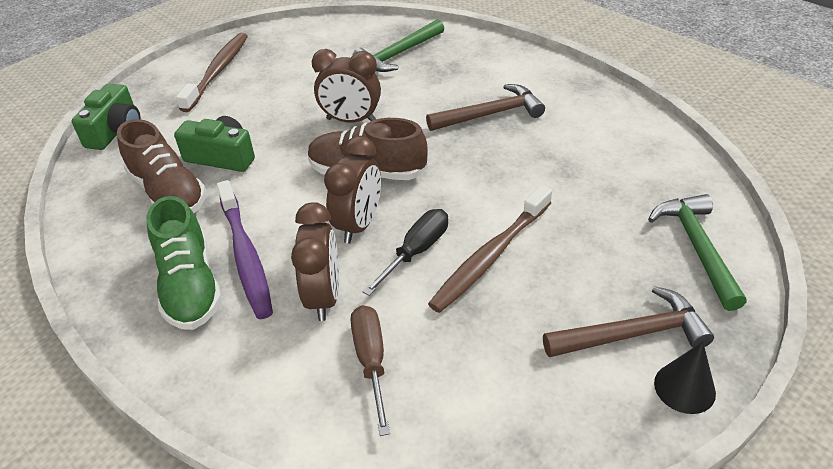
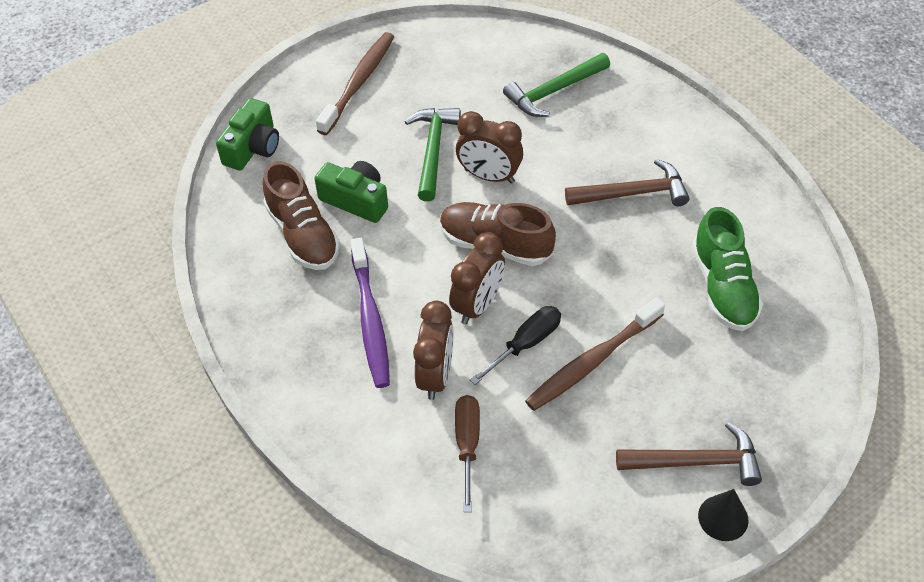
camera: 10 degrees right, 10 degrees up
green shoe [147,196,222,330] -> green shoe moved to [692,207,763,331]
green hammer [648,194,747,311] -> green hammer moved to [405,108,461,201]

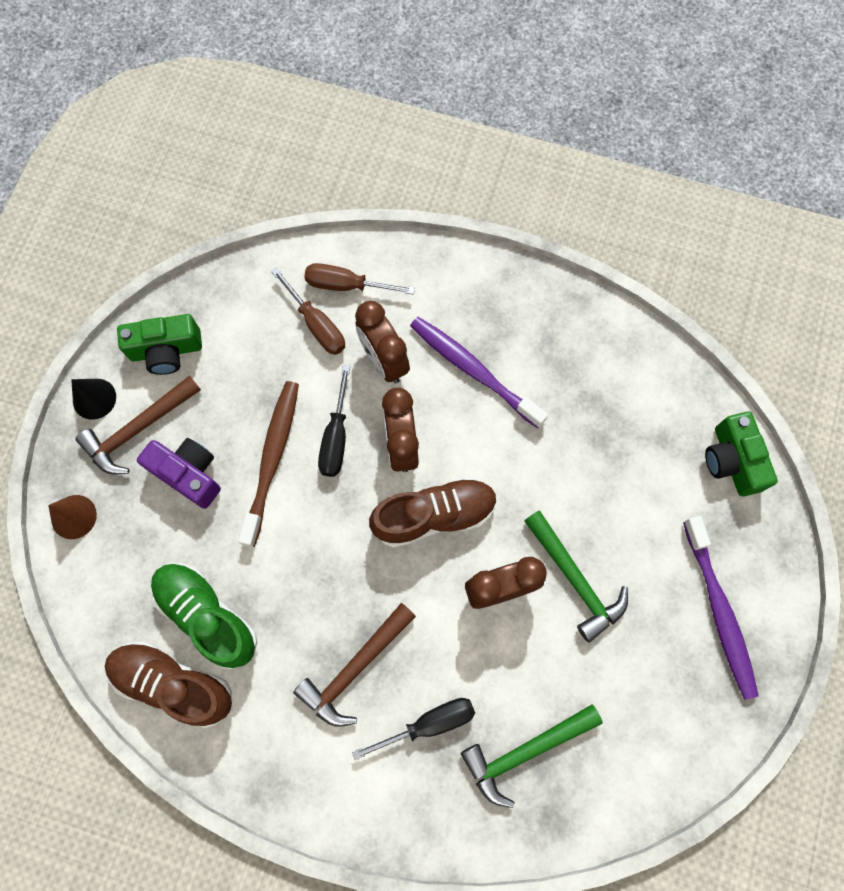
camera: 140 degrees right, 20 degrees up
brown shoe [263,161,340,270] -> brown shoe moved to [105,641,232,728]
green camera [314,161,388,223] -> green camera moved to [117,314,202,375]
brown toothbrush [316,32,394,135] -> purple toothbrush [683,516,759,700]
green hammer [503,53,610,117] -> green hammer turned 135 degrees counterclockwise [461,705,603,808]
none -> brown cone [48,495,97,539]
none -> purple camera [137,438,221,509]
none -> brown screwdriver [304,263,415,295]
none -> black screwdriver [352,698,475,760]

